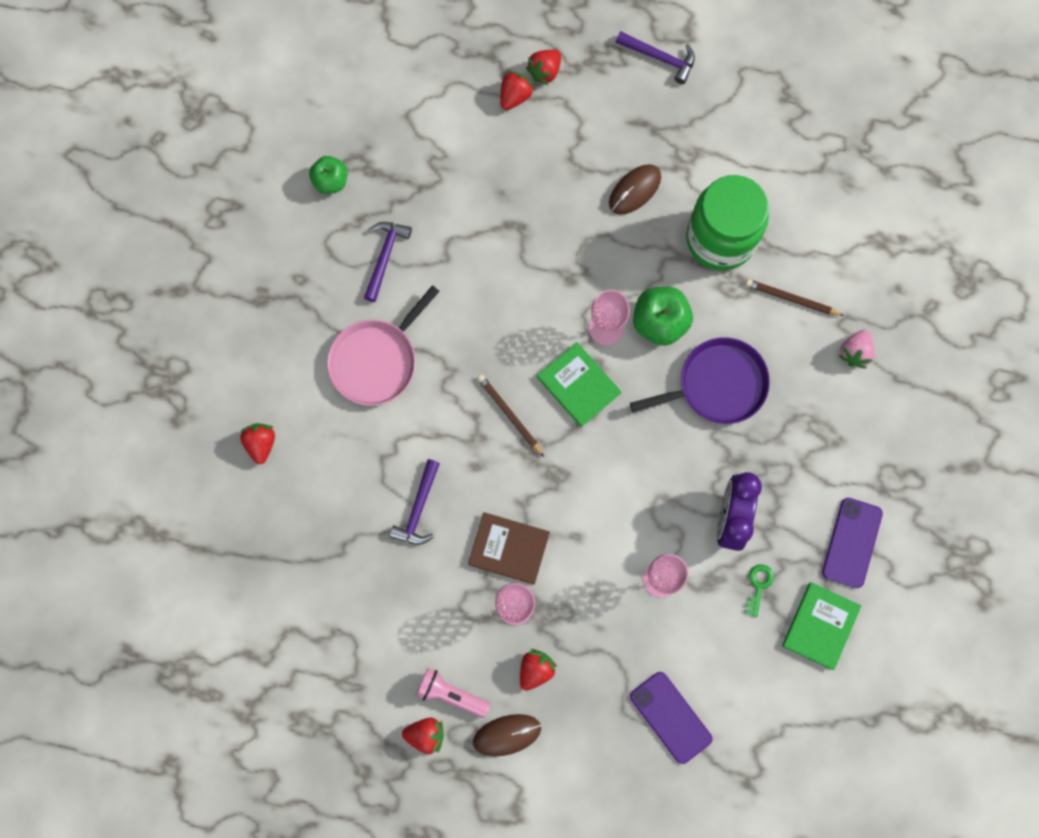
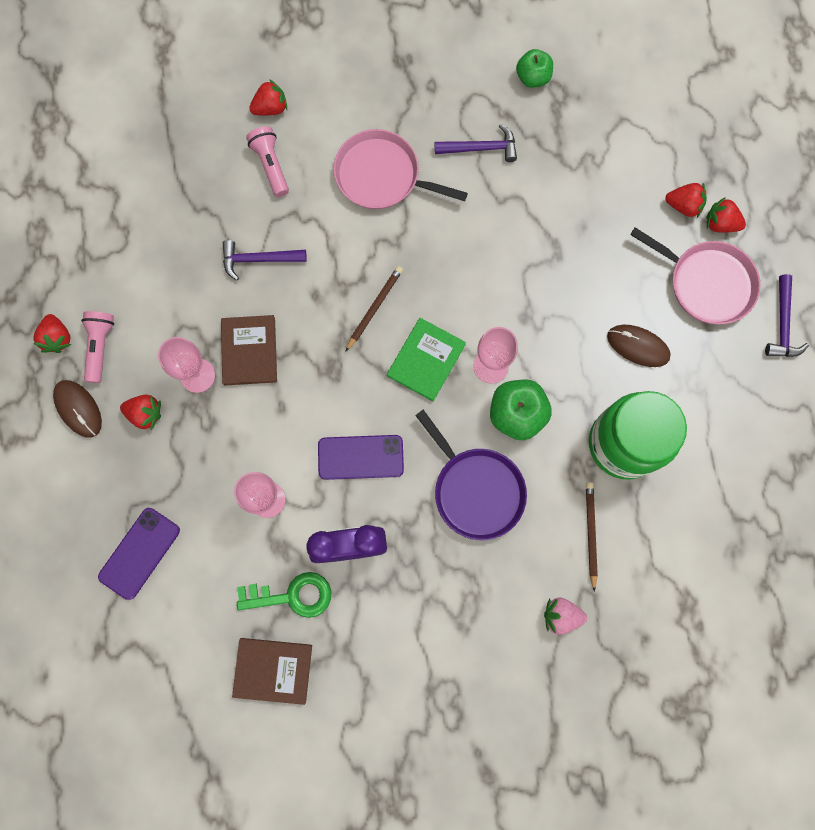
camera: 70 degrees right, 0 degrees up
green key [745,564,774,617] -> green key [237,572,331,618], size x1.75
green book [782,582,861,670] -> brown book [232,638,312,705]
purple phone [822,498,883,588] -> purple phone moved to [318,435,404,480]
none -> pink flashlight [246,126,289,197]
none -> pink pan [630,227,761,324]

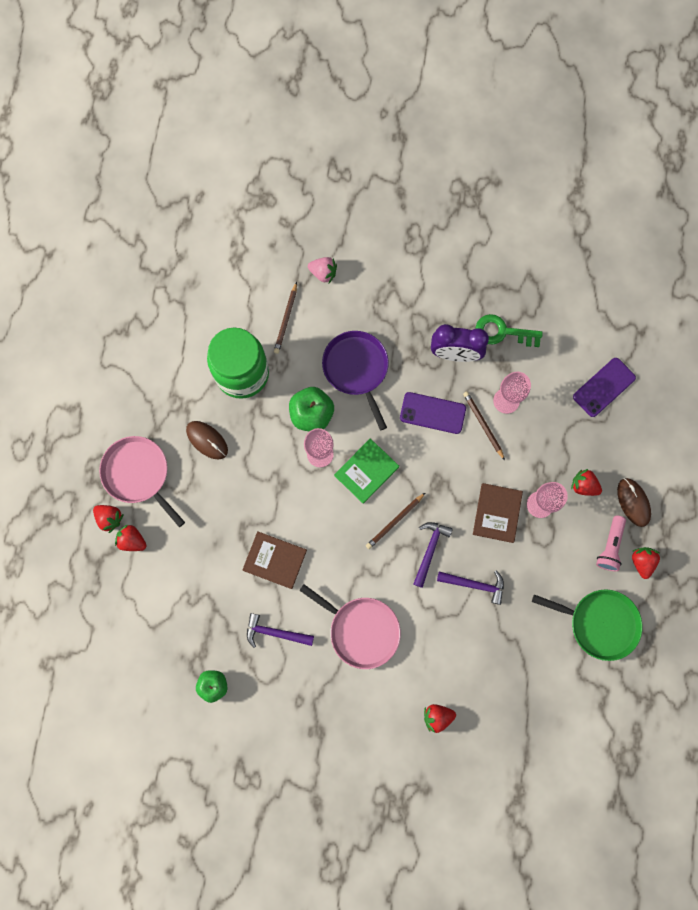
camera: 165 degrees left, 0 degrees up
brown book [232,638,312,705] -> brown book moved to [242,531,307,589]
pink flashlight [246,126,289,197] -> none
purple hammer [765,274,809,357] -> purple hammer moved to [413,522,453,588]
none -> brown pencil [463,392,505,460]
none -> green pan [532,589,643,661]

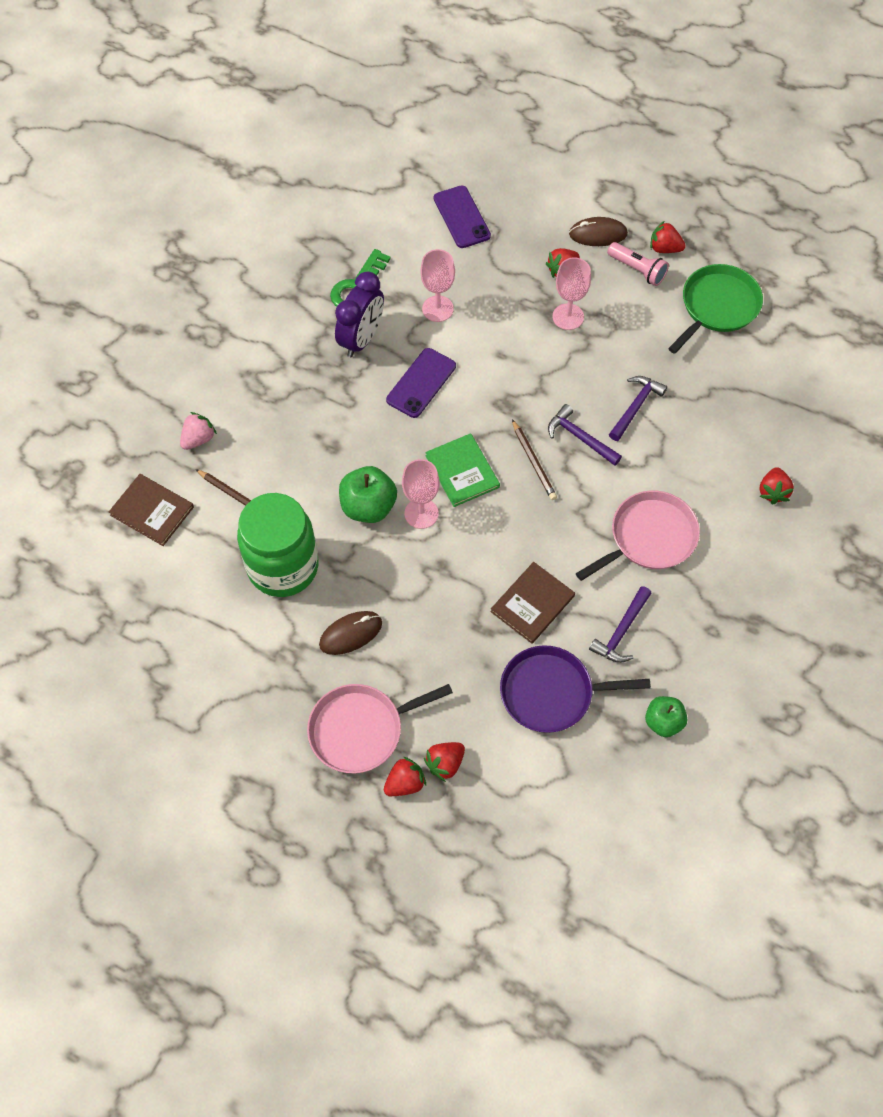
camera: 70 degrees left, 15 degrees down
purple pan [322,331,389,430] -> purple pan moved to [500,645,651,733]
brown pencil [463,392,505,460] -> none
brown book [473,483,523,543] -> brown book moved to [109,474,194,546]

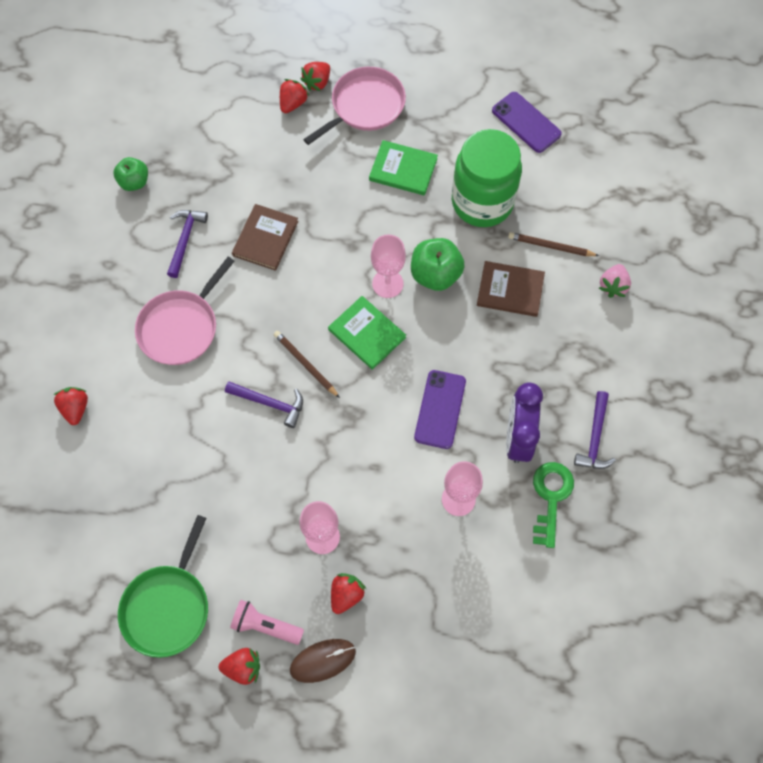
camera: 160 degrees right, 5 degrees up
brown book [109,474,194,546] -> brown book moved to [477,261,545,317]
brown mouse [319,611,382,655] -> green book [369,140,438,196]
purple phone [434,185,491,248] -> purple phone moved to [492,92,562,153]
purple pan [500,645,651,733] -> none
purple hammer [609,376,667,441] -> purple hammer moved to [574,391,616,469]

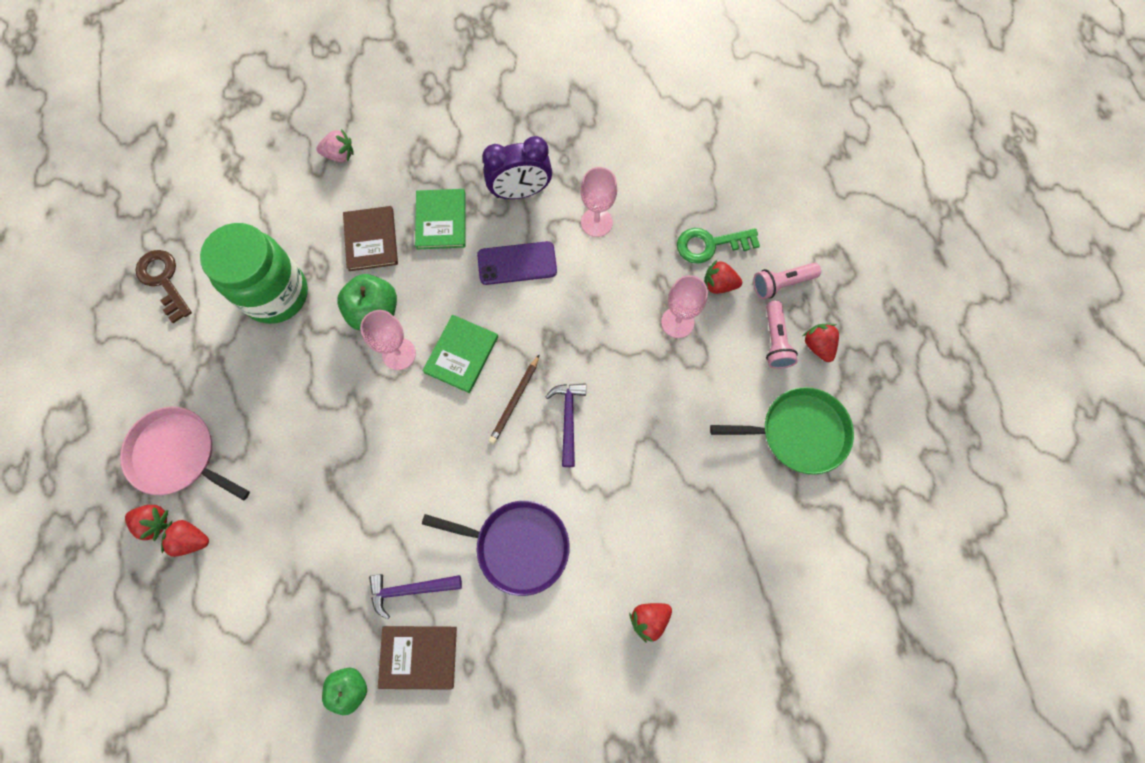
camera: 110 degrees left, 5 degrees up
pink pan [135,257,235,365] -> purple pan [422,501,570,596]
brown book [232,204,298,271] -> brown book moved to [378,626,457,690]
brown mouse [290,639,356,683] -> pink flashlight [753,263,821,299]
green book [369,140,438,196] -> green book moved to [415,189,466,249]
purple phone [492,92,562,153] -> brown key [136,250,192,323]
brown pencil [508,232,599,256] -> none
green key [533,462,574,548] -> green key moved to [677,228,760,264]
purple hammer [574,391,616,469] -> none

